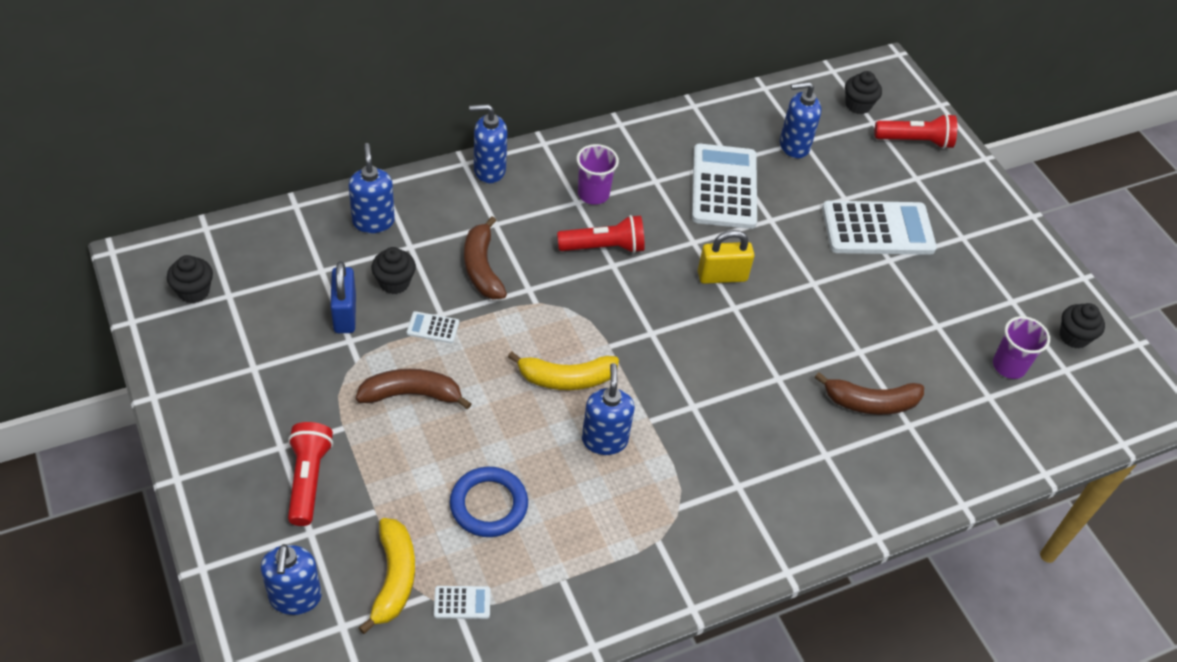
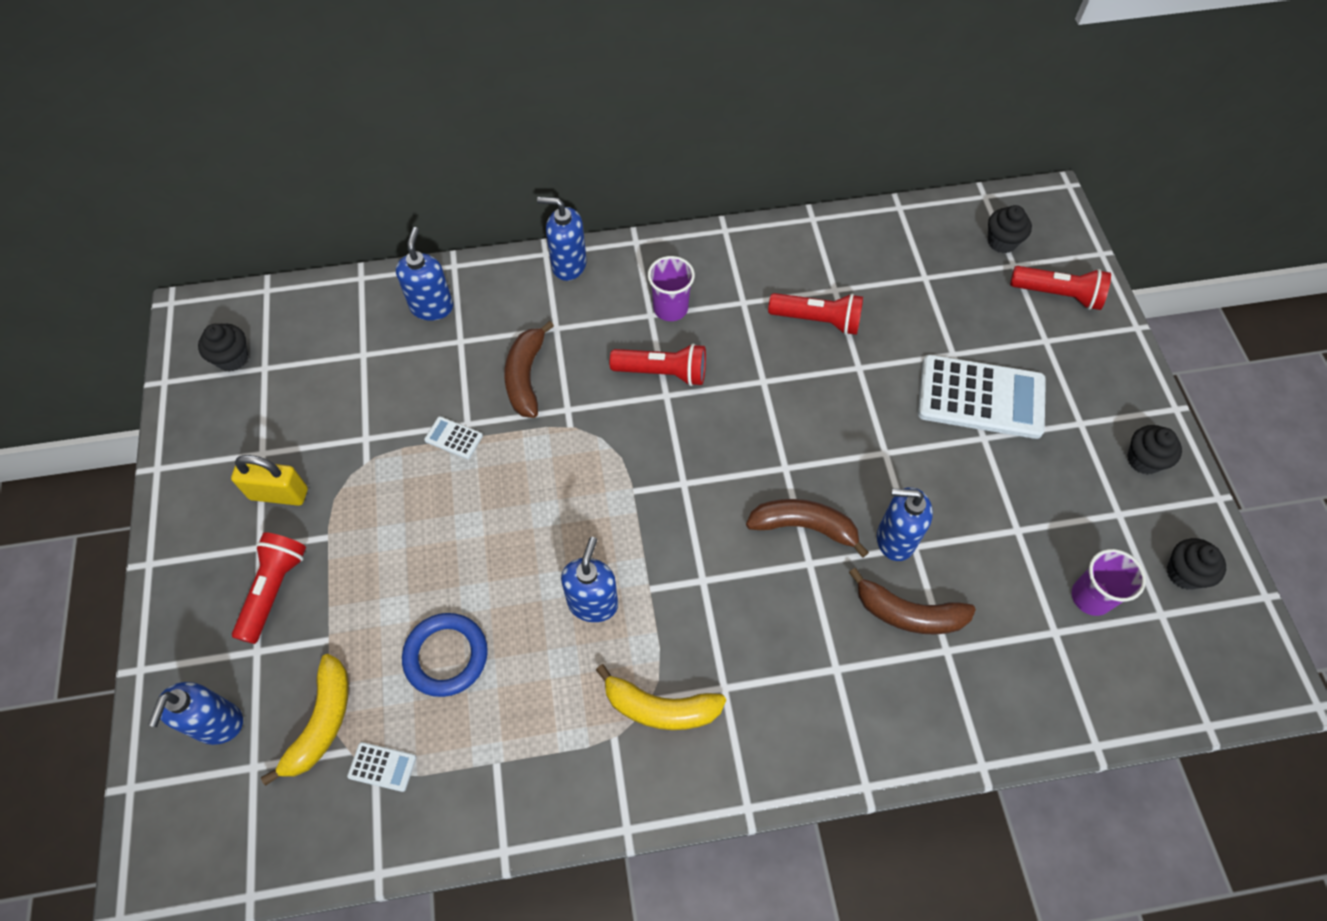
camera: 20 degrees right, 10 degrees up
blue padlock [331,261,356,333] -> none
brown banana [356,369,471,410] -> brown banana moved to [746,499,869,558]
black cupcake [372,247,416,294] -> black cupcake moved to [1127,425,1182,475]
yellow banana [508,351,619,390] -> yellow banana moved to [596,664,726,730]
white calculator [692,144,757,229] -> red flashlight [768,293,863,335]
yellow padlock [698,230,754,284] -> yellow padlock moved to [231,455,308,506]
blue soap dispenser [780,82,821,158] -> blue soap dispenser moved to [877,487,933,561]

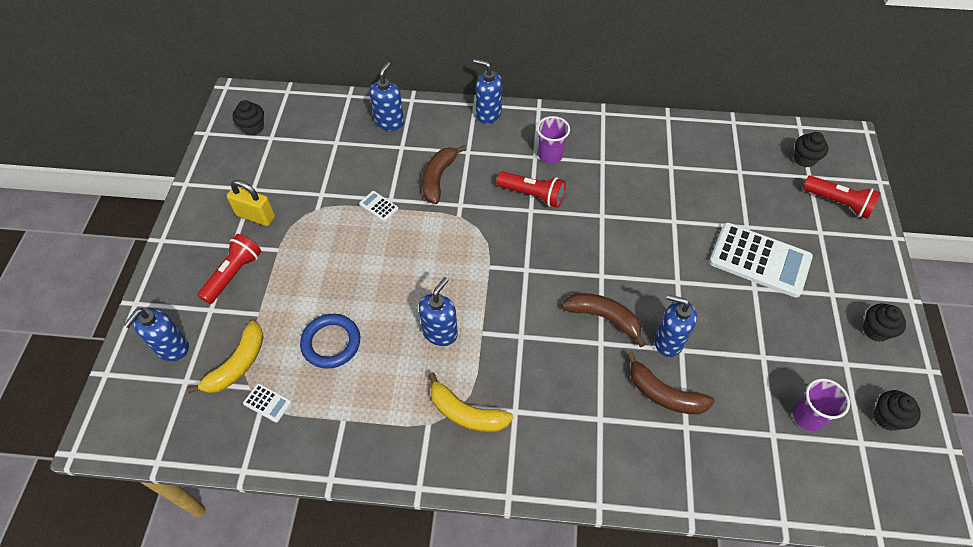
camera: 15 degrees right, 5 degrees down
red flashlight [768,293,863,335] -> none

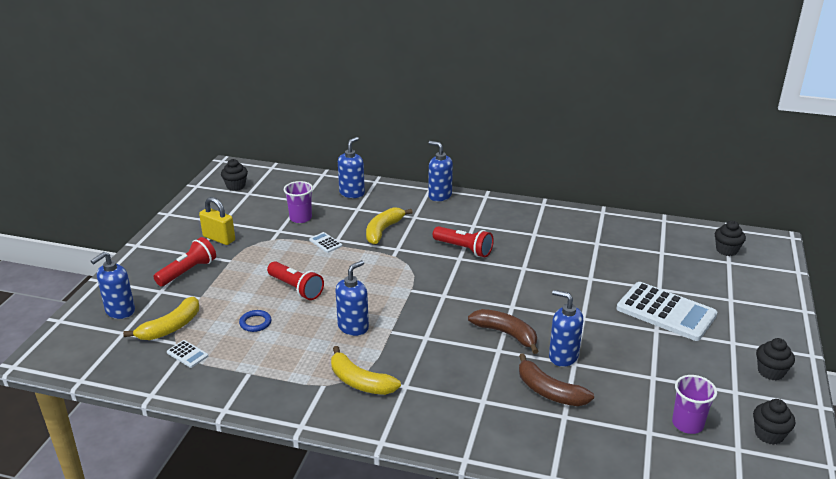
camera: 10 degrees right, 25 degrees down
blue ring [300,314,360,369] -> blue ring [239,310,271,332], size x0.59
brown banana [422,145,466,204] -> yellow banana [366,207,413,245]
purple cup [537,116,570,164] -> purple cup moved to [284,181,313,223]
red flashlight [803,175,881,219] -> red flashlight moved to [267,261,324,300]

